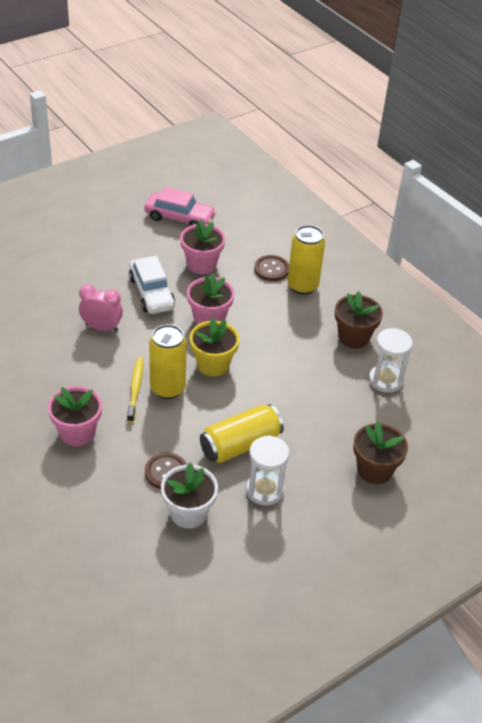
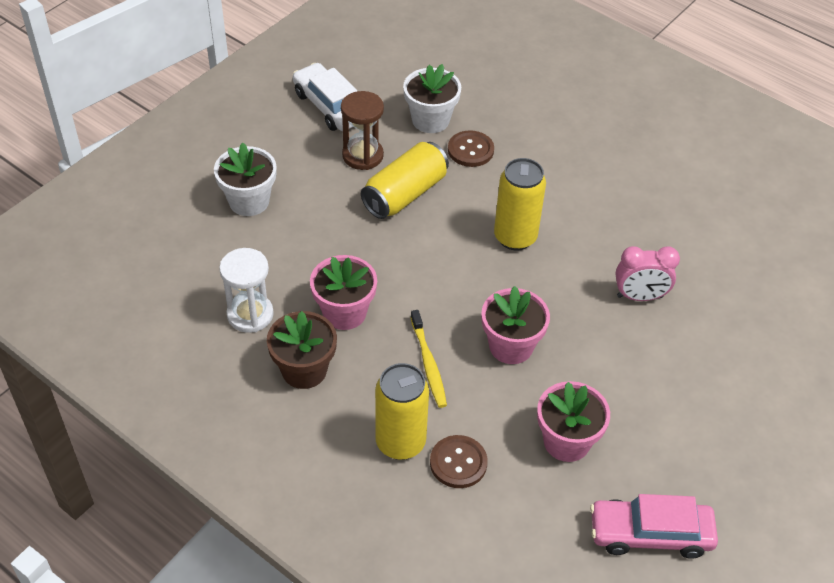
camera: 165 degrees right, 5 degrees up
pink flower pot [48,386,102,446] -> pink flower pot moved to [310,255,377,330]
yellow toothbrush [127,357,143,422] -> yellow toothbrush moved to [411,310,447,408]
white car [129,256,175,314] -> white car moved to [293,63,357,131]
yellow flower pot [190,317,239,376] -> none
white hourglass [246,435,290,506] -> brown hourglass [341,91,384,170]
brown flower pot [353,421,408,484] -> white flower pot [214,143,277,216]

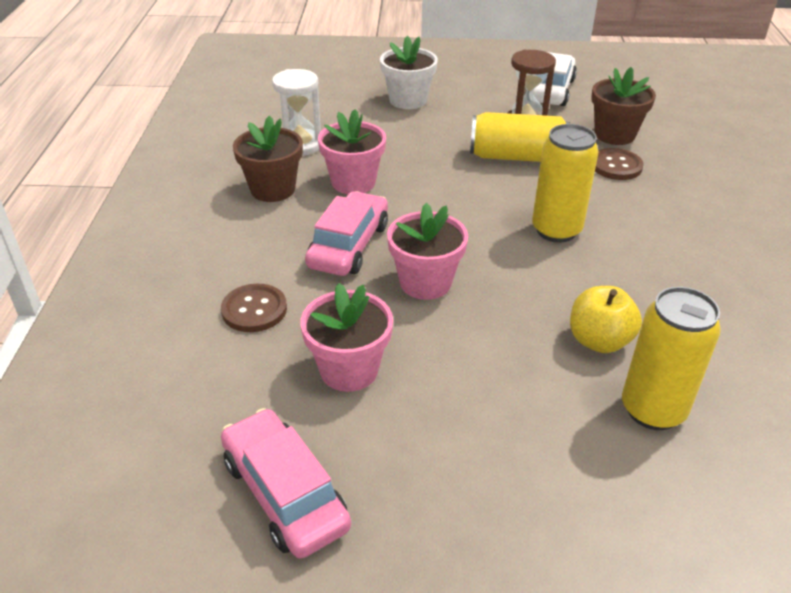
camera: 55 degrees right, 10 degrees down
yellow can [375,363,429,460] -> yellow can moved to [622,287,721,430]
white flower pot [403,64,461,133] -> brown flower pot [591,67,656,145]
yellow toothbrush [411,310,447,408] -> pink car [305,191,388,276]
pink clock [615,246,680,301] -> yellow apple [570,286,642,353]

